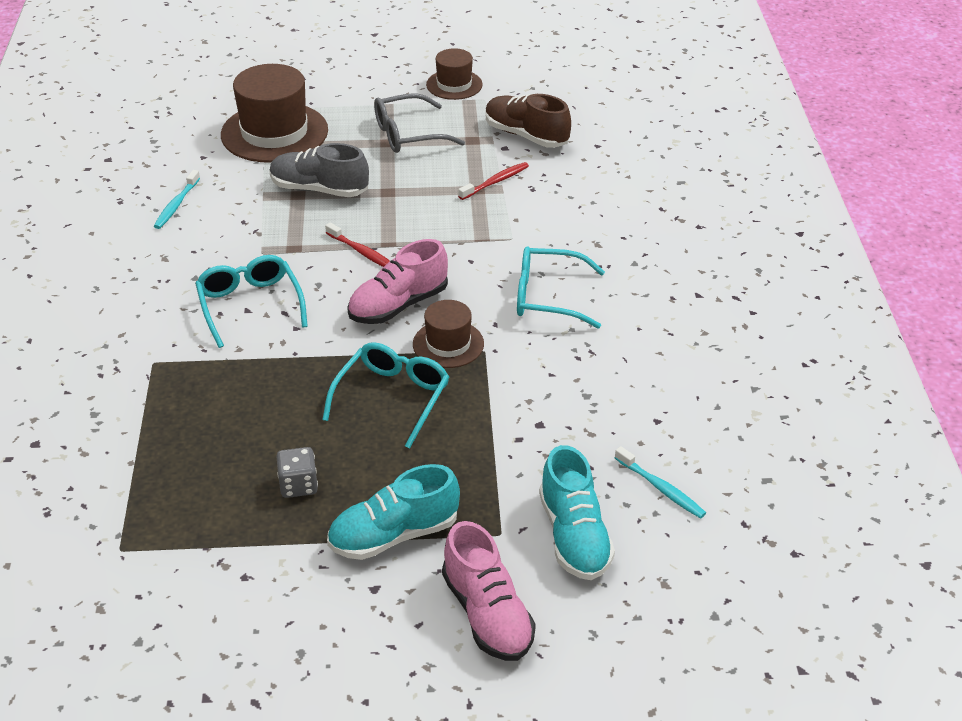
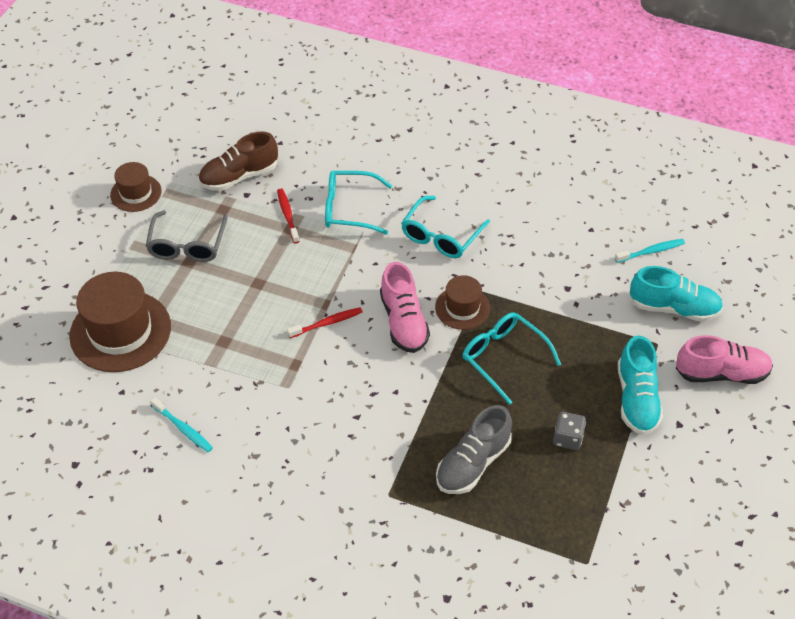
camera: 65 degrees left, 10 degrees up
turquoise glasses [195,255,308,348] -> turquoise glasses moved to [325,171,392,235]
grey shoe [269,143,369,197] -> grey shoe moved to [436,405,512,494]

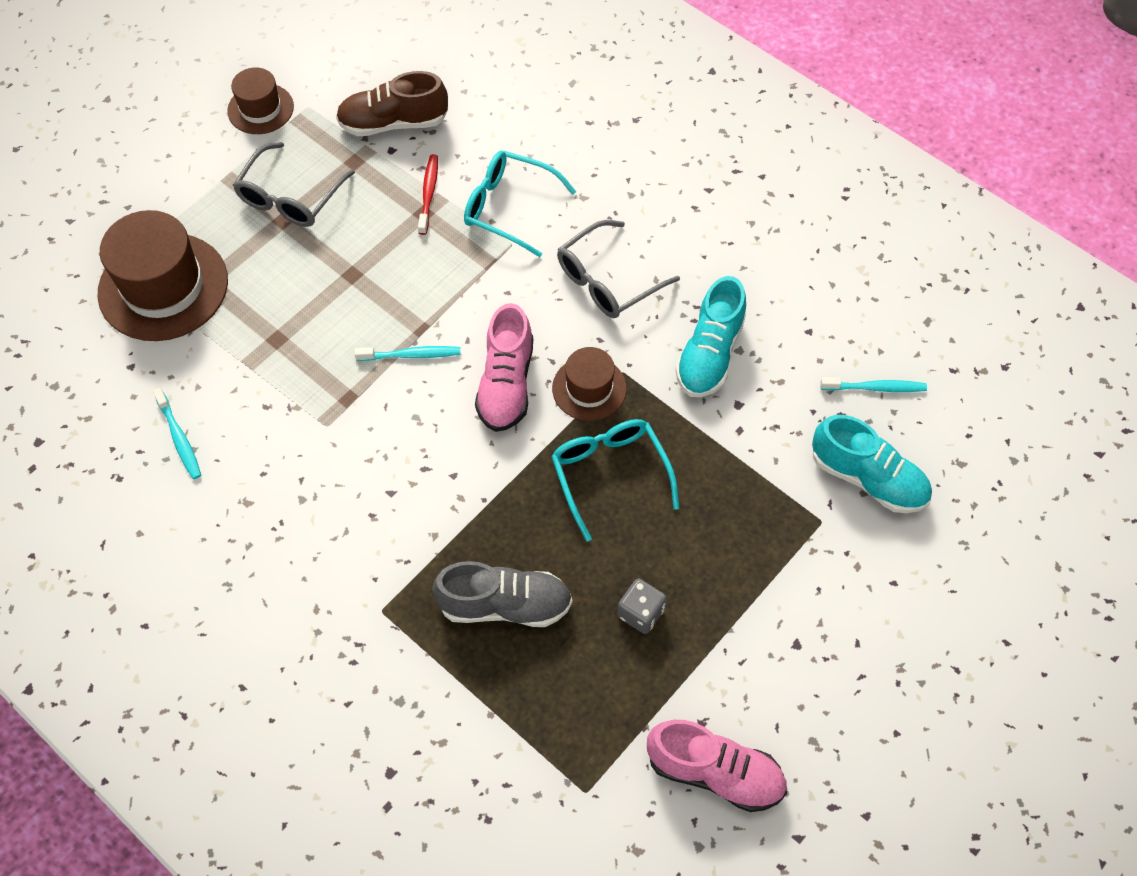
camera: 20 degrees right, 10 degrees up
red toothbrush [287,307,362,338] -> turquoise toothbrush [354,346,460,361]
turquoise glasses [401,196,490,258] -> grey glasses [557,220,680,318]
grey shoe [436,405,512,494] -> grey shoe turned 150 degrees counterclockwise [432,561,572,627]
turquoise shoe [618,335,663,435] -> turquoise shoe moved to [675,276,746,397]
pink shoe [676,335,773,384] -> pink shoe moved to [647,720,787,812]

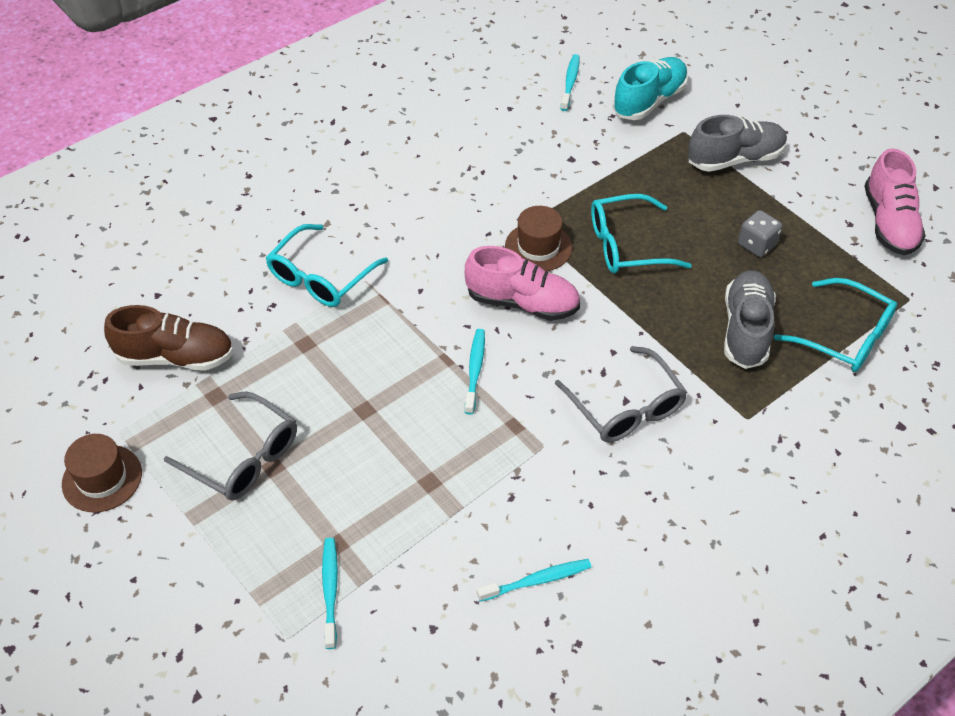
camera: 80 degrees left, 10 degrees down
brown hat [98,210,228,341] -> turquoise toothbrush [322,538,338,649]
brown shoe [336,71,448,136] -> brown shoe turned 90 degrees counterclockwise [104,305,234,371]
red toothbrush [418,154,438,235] -> none
grey glasses [557,220,680,318] -> grey glasses moved to [555,346,687,442]
pink shoe [647,720,787,812] -> pink shoe turned 150 degrees clockwise [865,148,926,255]
turquoise shoe [675,276,746,397] -> none
none -> grey shoe [688,115,787,172]
none -> turquoise glasses [774,278,897,372]

